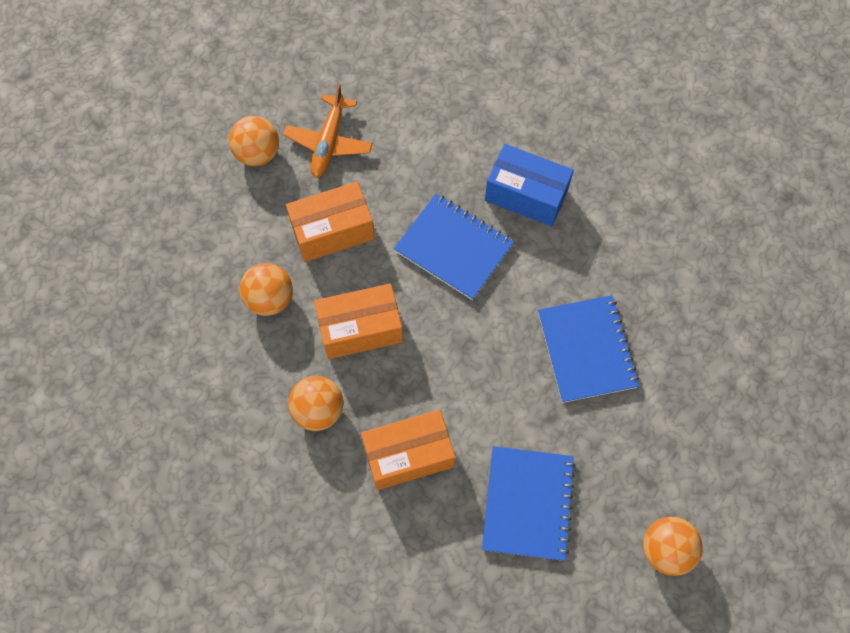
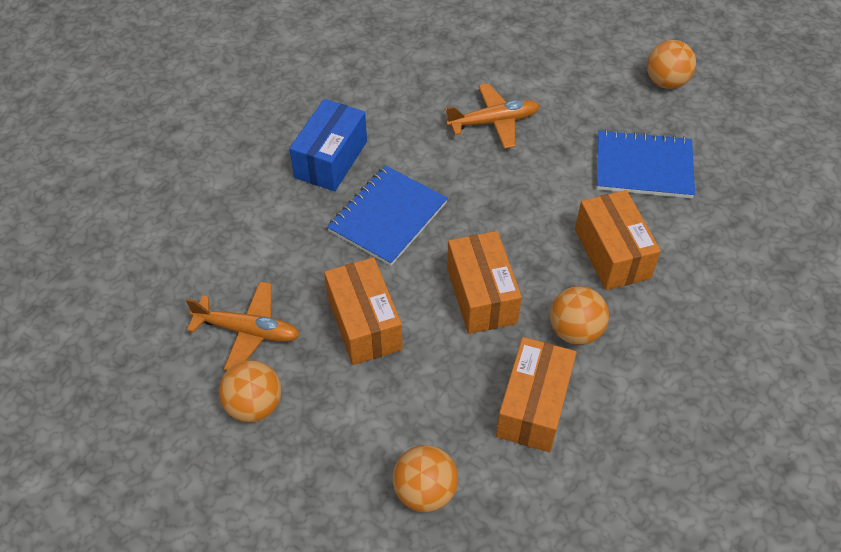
camera: 90 degrees left, 15 degrees down
orange ball [239,263,293,316] -> orange ball moved to [393,445,458,512]
blue notebook [538,295,639,403] -> orange plane [446,83,540,149]
none -> orange box [496,337,577,452]

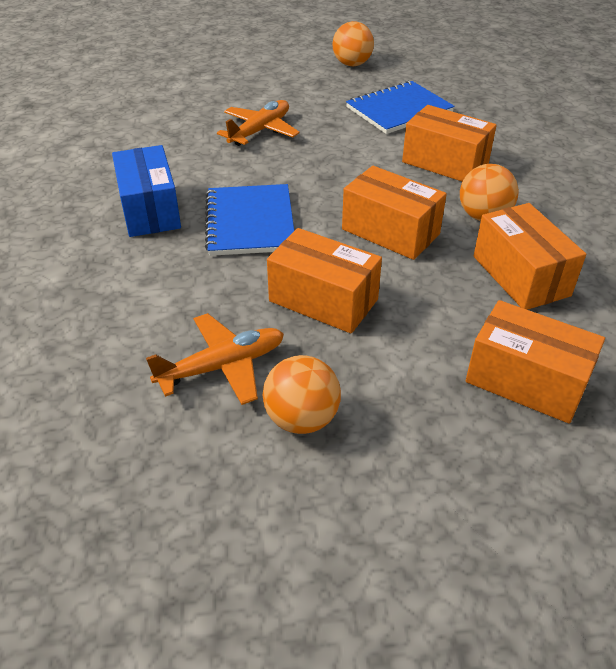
camera: 40 degrees left, 10 degrees down
orange ball [393,445,458,512] -> orange box [466,300,605,424]

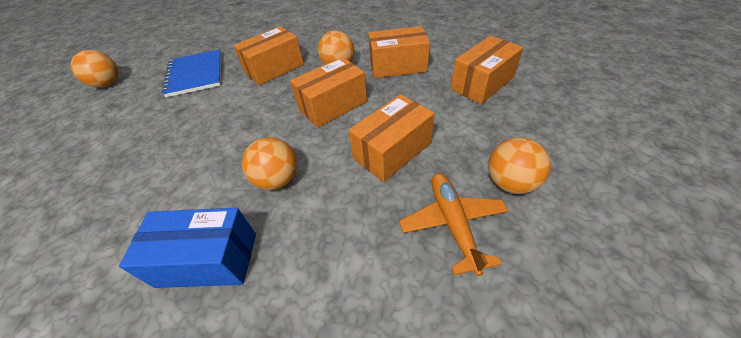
camera: 70 degrees left, 5 degrees up
blue notebook [205,184,294,256] -> orange ball [242,137,297,190]
orange plane [217,100,300,146] -> none

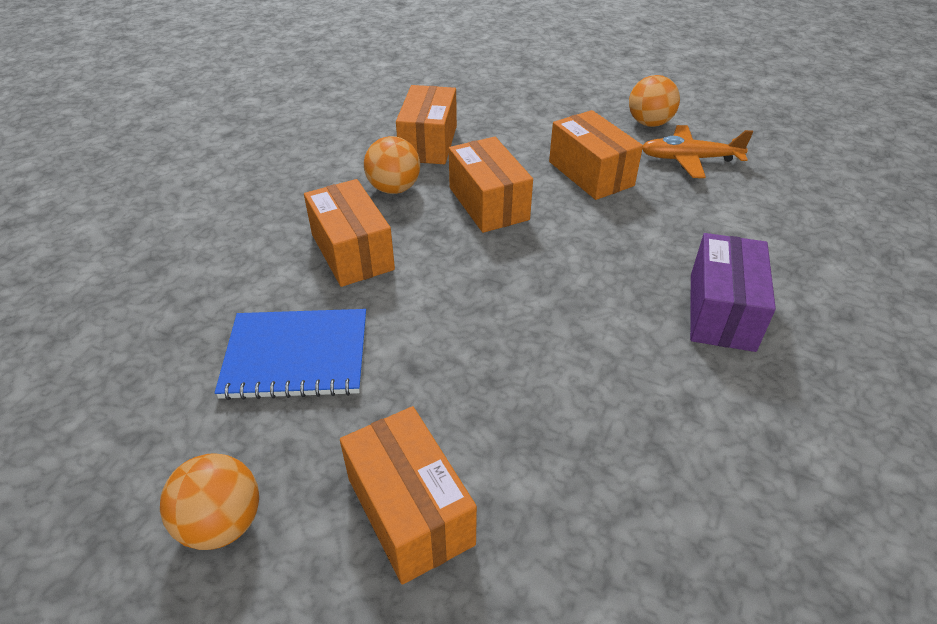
camera: 80 degrees left, 5 degrees down
blue box [119,208,256,288] -> purple box [690,233,776,352]
orange ball [242,137,297,190] -> none
orange box [451,36,524,104] -> orange box moved to [340,406,477,585]

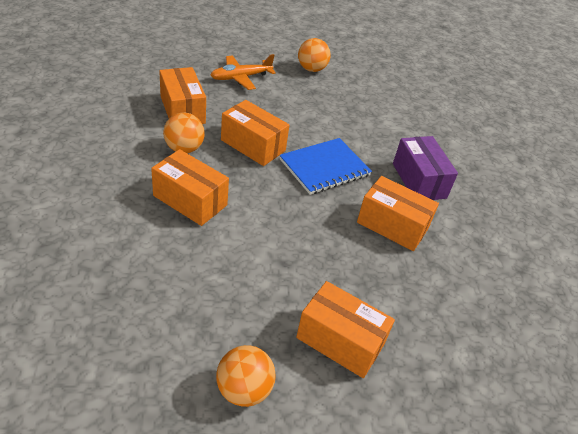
camera: 35 degrees left, 0 degrees up
blue notebook [215,309,366,400] -> blue notebook moved to [280,138,372,195]
orange box [549,110,643,200] -> orange box moved to [357,176,439,251]
orange plane [642,125,753,178] -> orange plane moved to [210,54,276,90]

